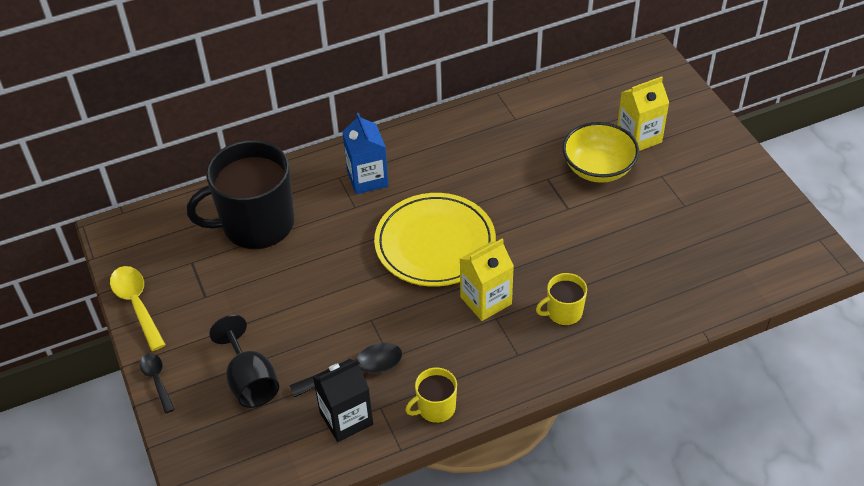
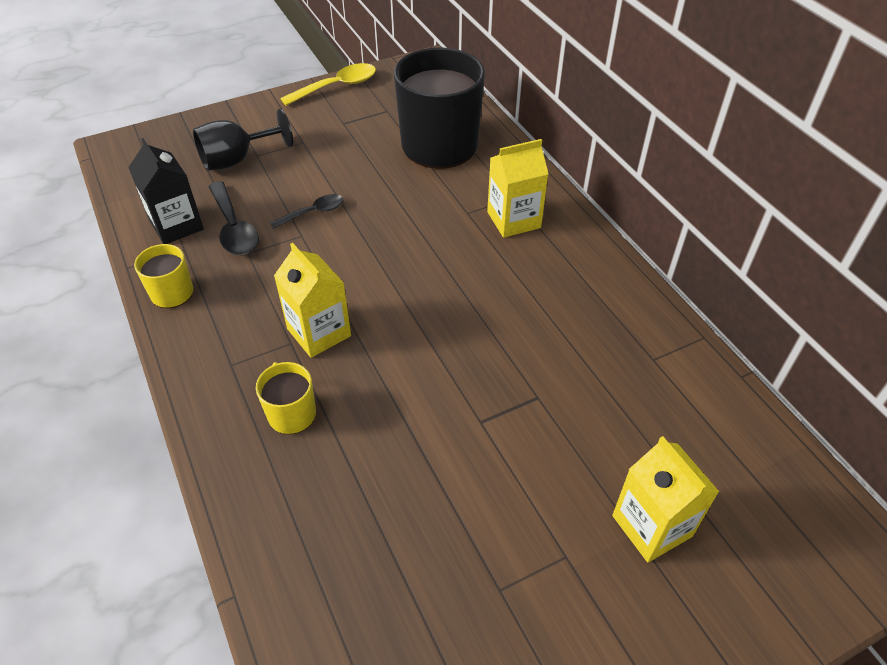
camera: 85 degrees right, 0 degrees up
black spoon [140,353,175,413] -> black spoon moved to [270,194,343,229]
blue carton [343,113,389,194] -> yellow carton [487,139,549,238]
yellow plate [374,193,496,287] -> none
yellow bowl [562,122,639,183] -> none

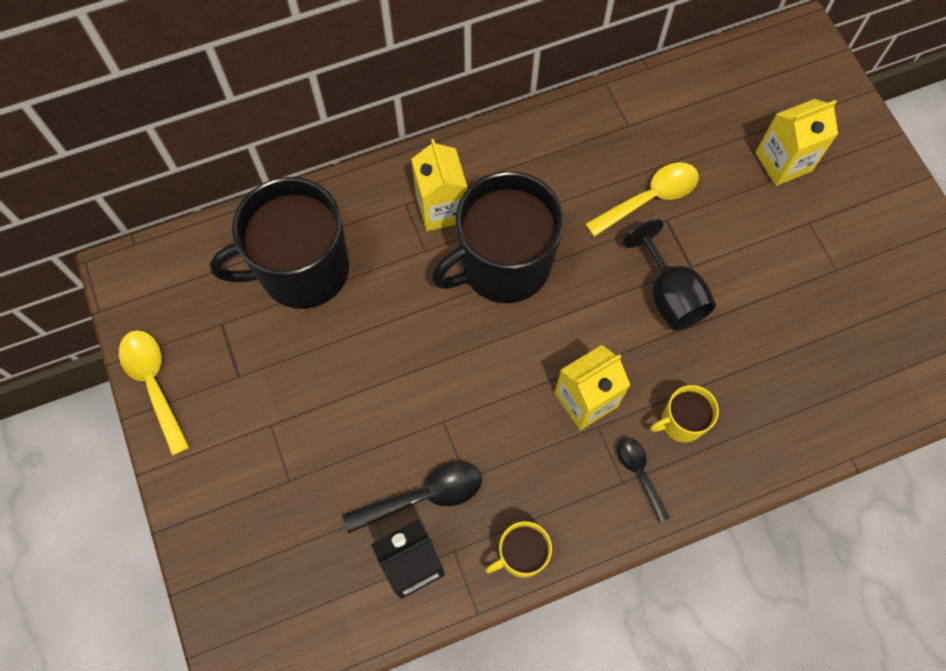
camera: 85 degrees left, 20 degrees up
black goblet [193,109,293,171] -> black goblet moved to [623,219,716,331]
black spoon [270,194,343,229] -> black spoon moved to [617,437,670,523]
none -> black mug [432,171,564,303]
none -> yellow spoon [585,162,699,237]

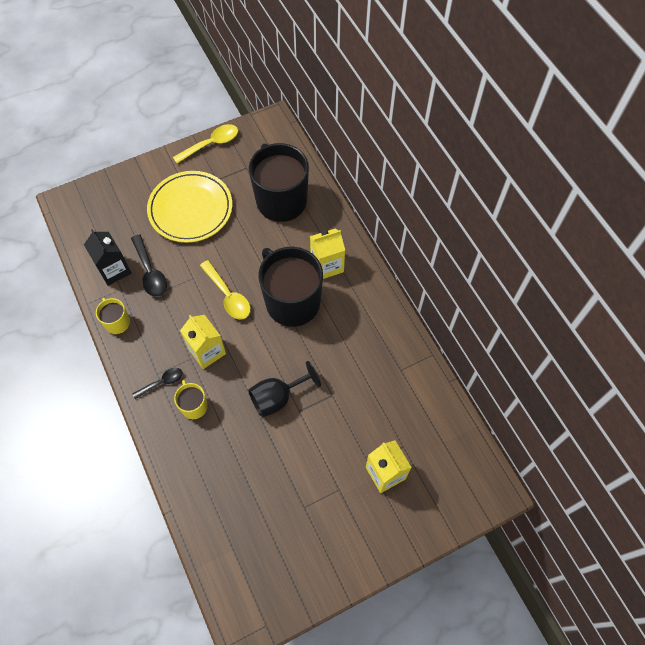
camera: 85 degrees right, 5 degrees down
yellow spoon [585,162,699,237] -> yellow spoon moved to [200,260,251,319]
none -> yellow plate [147,171,232,243]

